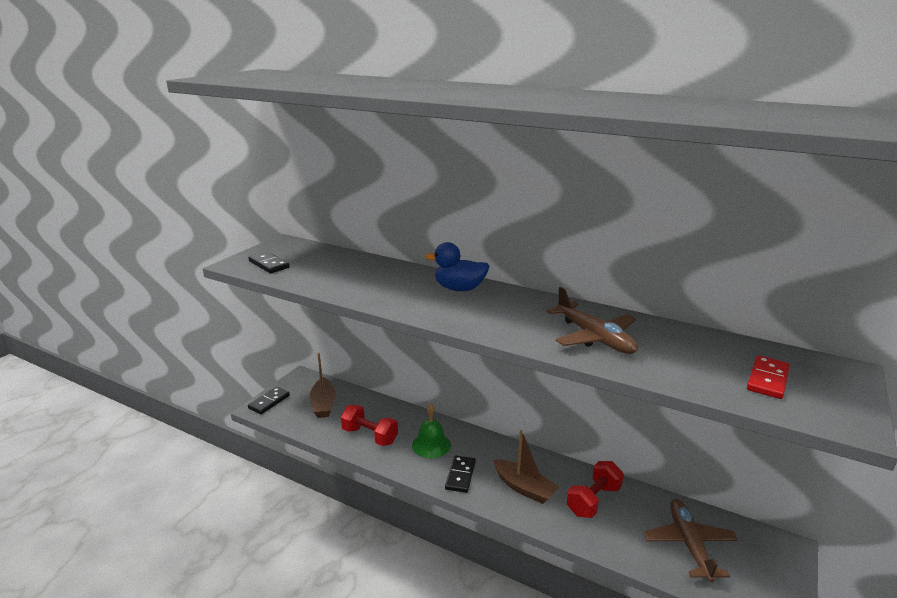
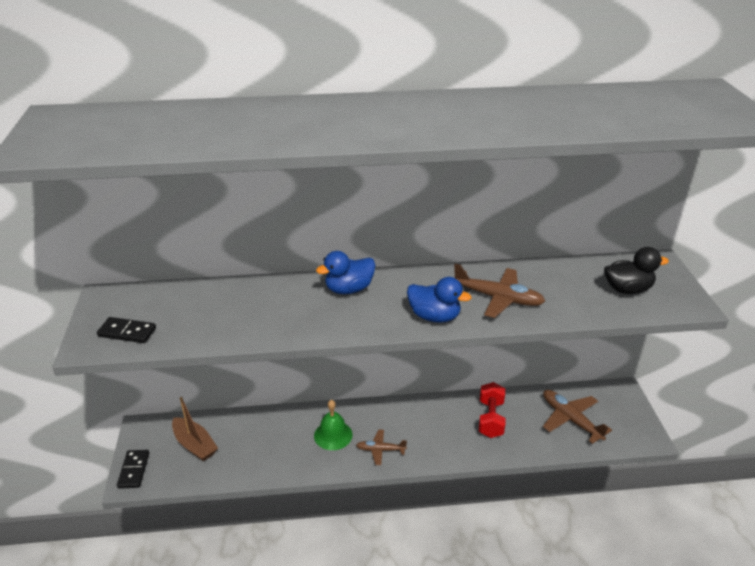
camera: 35 degrees left, 10 degrees up
red dumbbell [341,405,398,446] -> none
black domino [445,455,476,493] -> brown plane [356,430,407,465]
brown boat [493,430,559,504] -> none
red domino [747,355,790,399] -> black duck [604,247,669,294]
none -> blue duck [407,277,472,323]

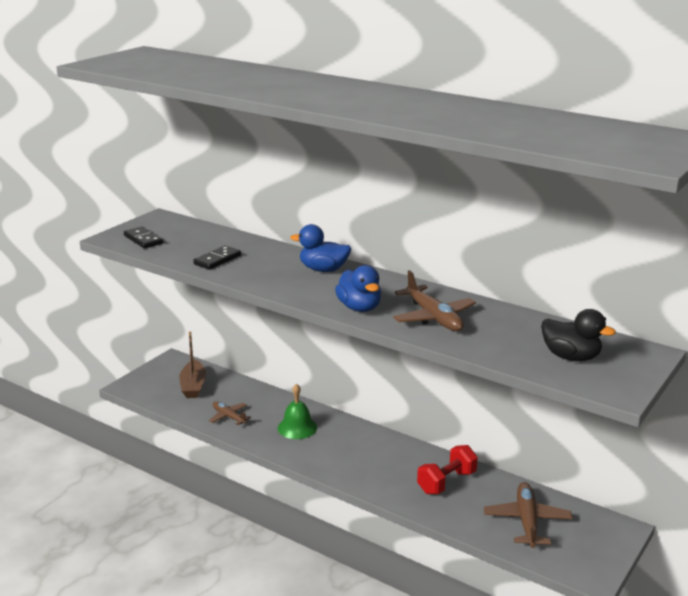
camera: 40 degrees right, 10 degrees down
black domino [117,450,149,488] -> black domino moved to [193,246,241,270]
brown plane [356,430,407,465] -> brown plane moved to [209,402,251,425]

